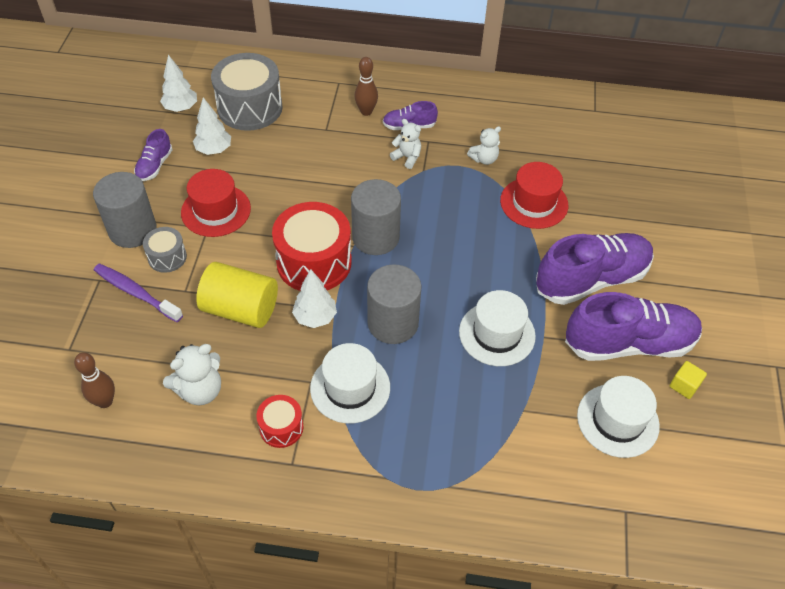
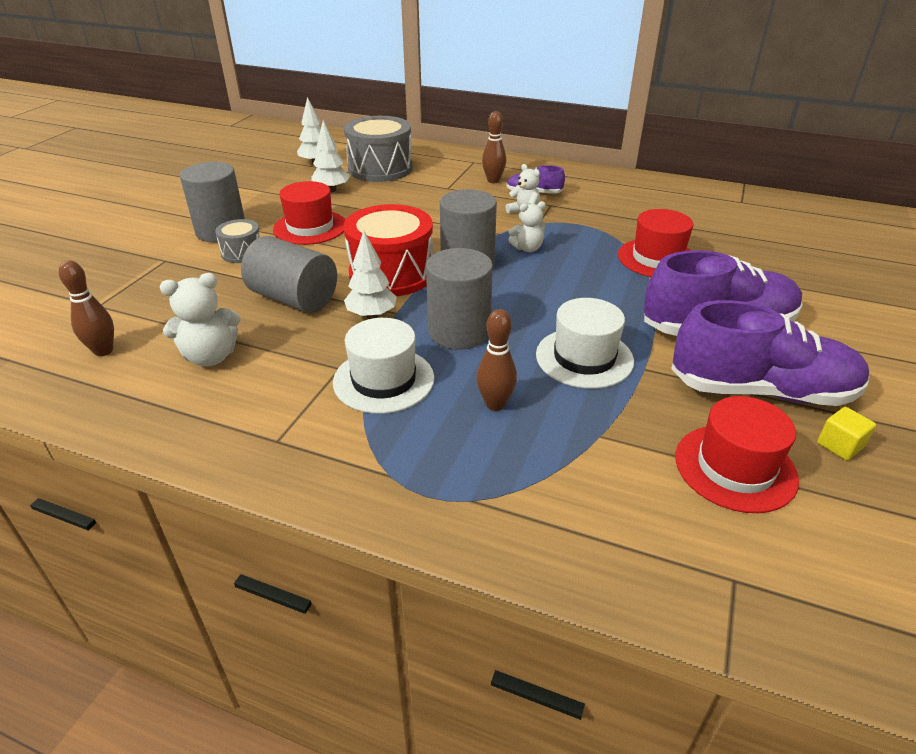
camera: 15 degrees right, 15 degrees down
purple toothbrush [94,263,183,322] -> none
purple shoe [134,129,173,181] -> none
yellow cylinder [196,262,278,328] -> grey cylinder [241,236,337,313]
red drum [257,395,303,448] -> none
white teddy bear [467,126,501,165] -> white teddy bear moved to [508,201,546,252]
white hat [577,376,660,458] -> red hat [675,396,799,513]
none -> brown bowling pin [477,309,517,411]

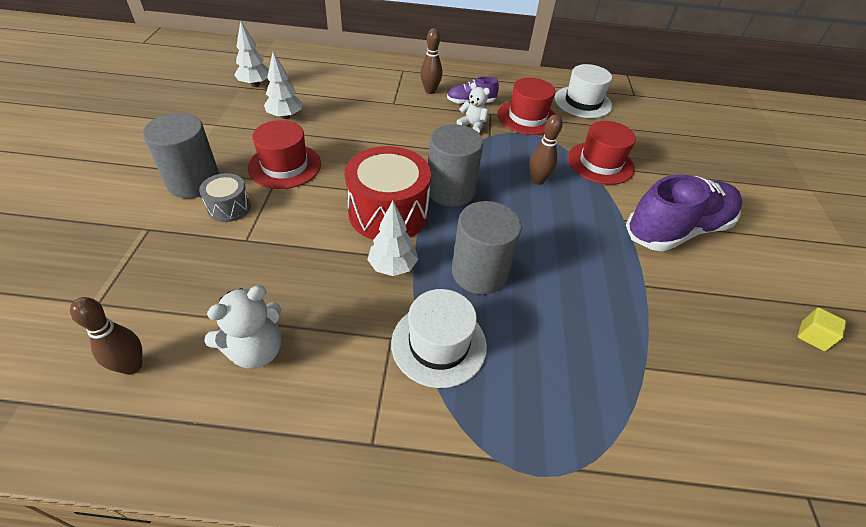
camera: 20 degrees left, 10 degrees up
grey cylinder [241,236,337,313] -> none
grey drum [344,116,413,182] -> none
brown bowling pin [477,309,517,411] -> brown bowling pin moved to [529,114,563,185]
white teddy bear [508,201,546,252] -> none
white hat [536,298,634,389] -> white hat moved to [555,64,612,118]
purple shoe [671,300,869,406] -> none
red hat [675,396,799,513] -> red hat moved to [498,78,555,135]

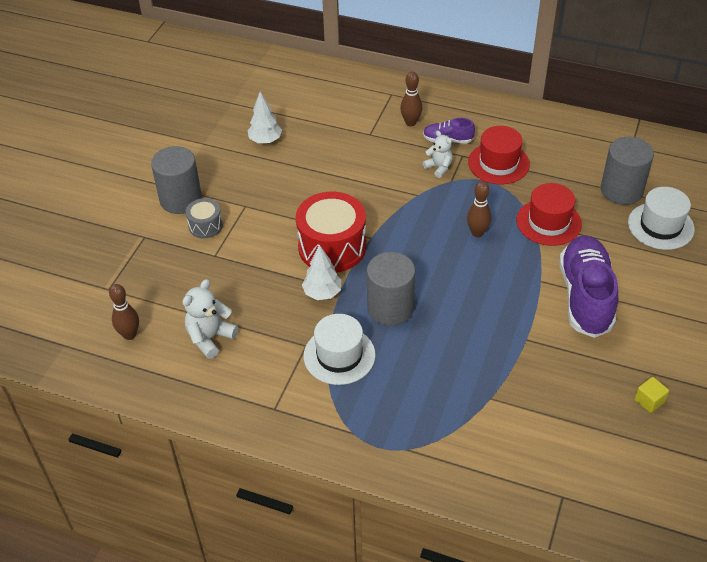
camera: 20 degrees right, 0 degrees up
white teddy bear [204,285,282,369] -> white teddy bear turned 150 degrees clockwise [182,279,238,359]
white tree [235,20,269,87] -> none
red hat [248,120,321,189] -> none
grey cylinder [428,124,483,207] -> grey cylinder moved to [601,137,654,205]
white hat [555,64,612,118] -> white hat moved to [628,187,695,250]
purple shoe [626,174,743,251] -> purple shoe turned 75 degrees counterclockwise [559,235,618,338]

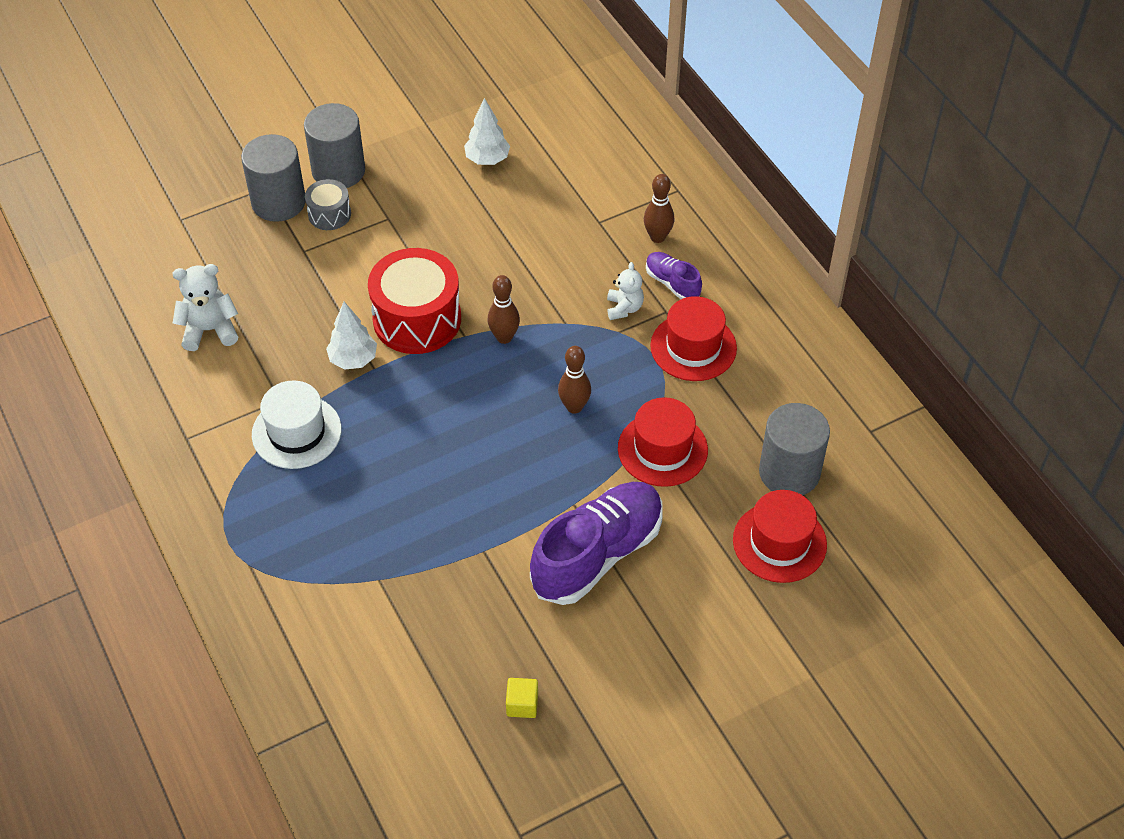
camera: 40 degrees right, 5 degrees up
brown bowling pin [109,284,139,340] -> brown bowling pin moved to [488,275,520,344]
grey cylinder [367,252,415,326] -> grey cylinder moved to [241,134,306,222]
white hat [628,187,695,250] -> red hat [733,490,827,583]

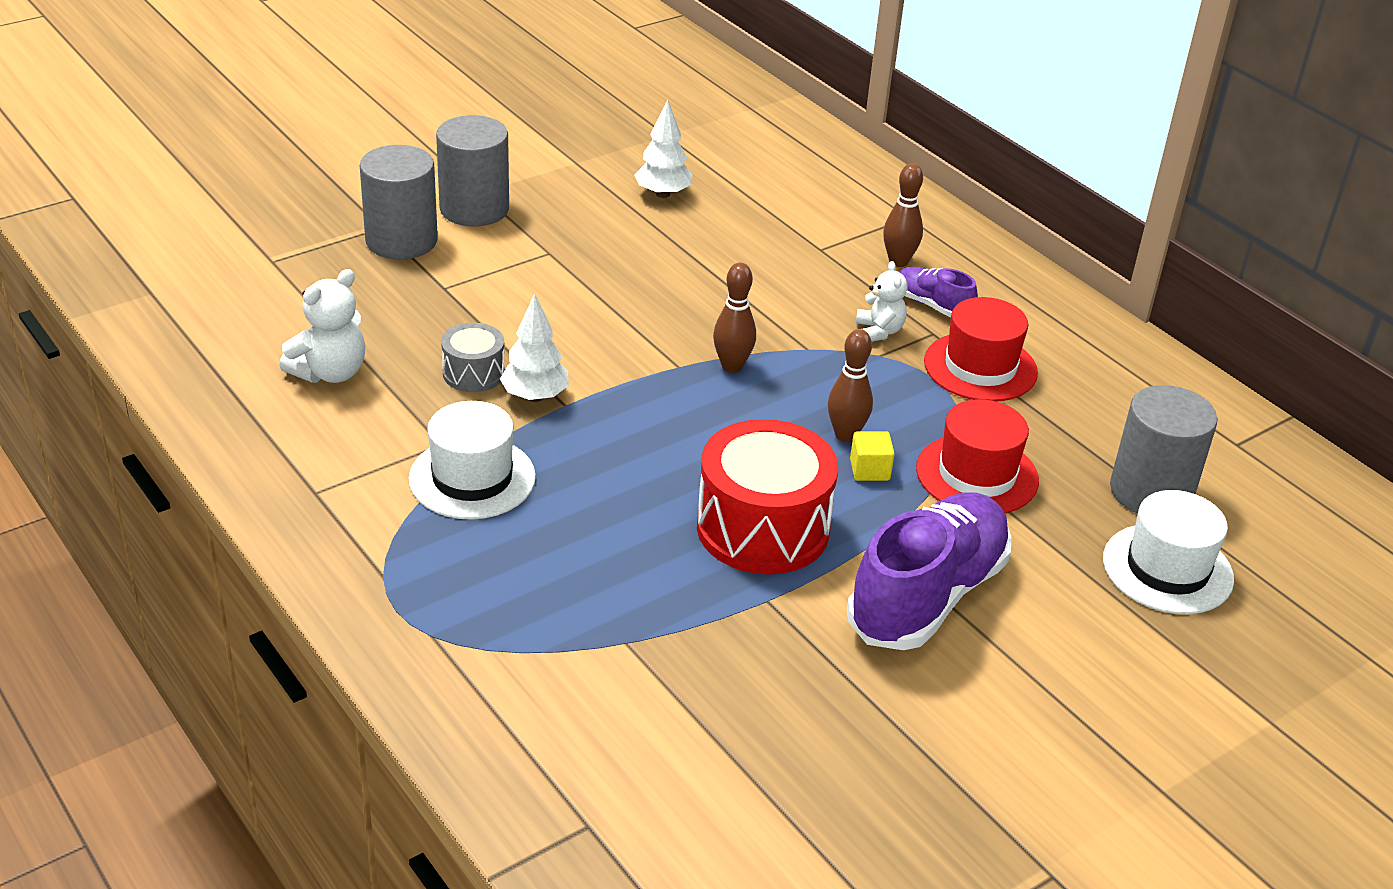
camera: 10 degrees left, 15 degrees down
white teddy bear [173,264,238,351] -> white teddy bear turned 150 degrees clockwise [279,269,366,383]
grey drum [305,179,351,230] -> grey drum moved to [441,323,505,392]
red drum [368,248,461,354] -> red drum moved to [697,419,838,575]
yellow cube [506,678,538,718] -> yellow cube moved to [850,431,895,481]
red hat [733,490,827,583] -> white hat [1103,490,1234,614]

